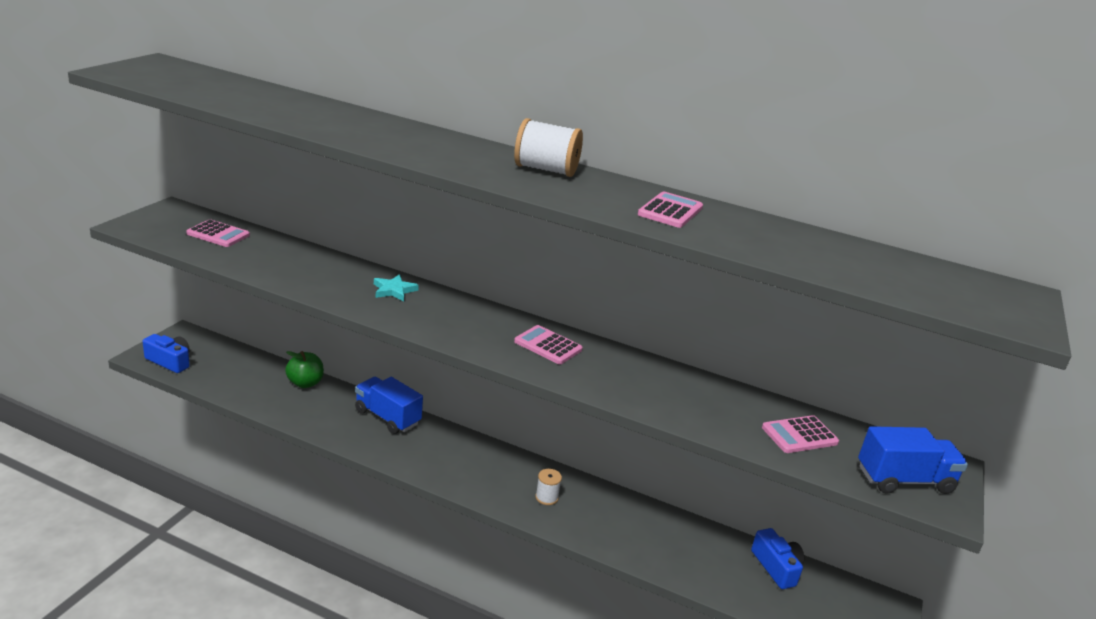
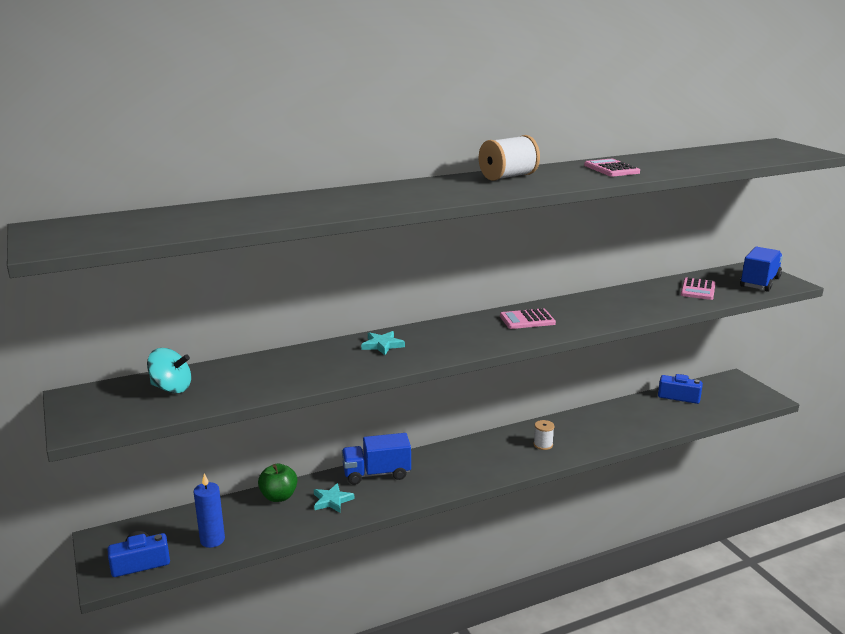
camera: 45 degrees left, 5 degrees down
pink calculator [186,219,250,247] -> turquoise spinning top [147,348,191,393]
none -> blue candle [194,473,225,548]
none -> turquoise star [314,483,354,513]

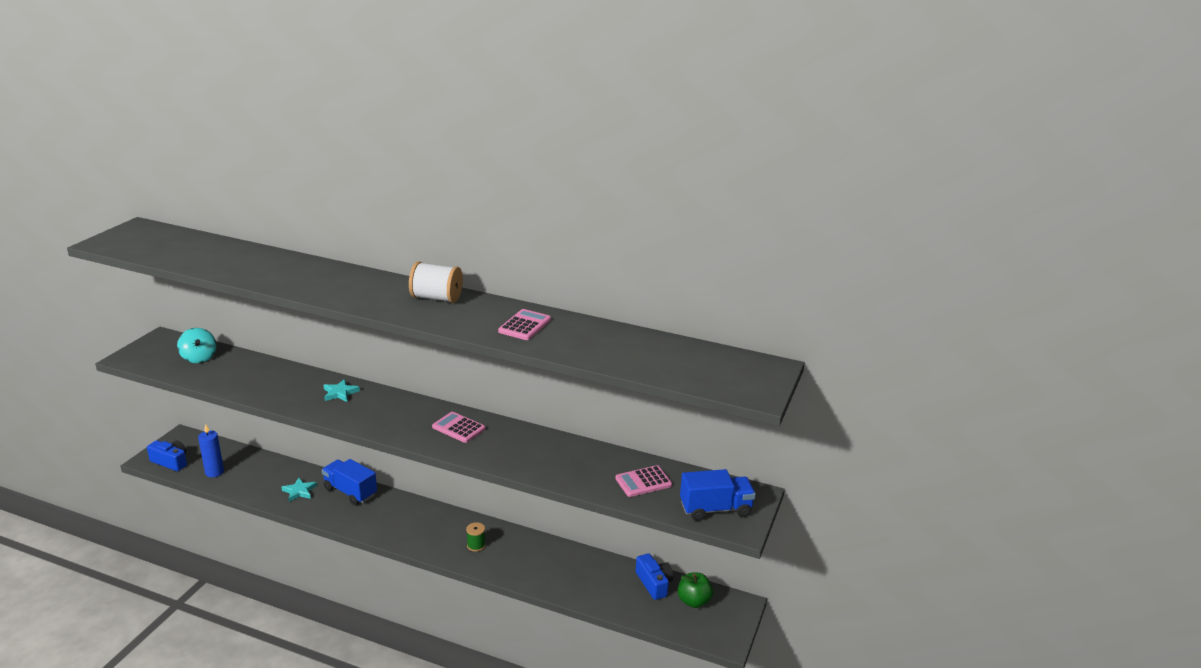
camera: 45 degrees right, 5 degrees up
green apple [258,464,297,502] -> green apple moved to [678,572,713,608]
white spool [534,420,555,450] -> green spool [466,522,486,552]

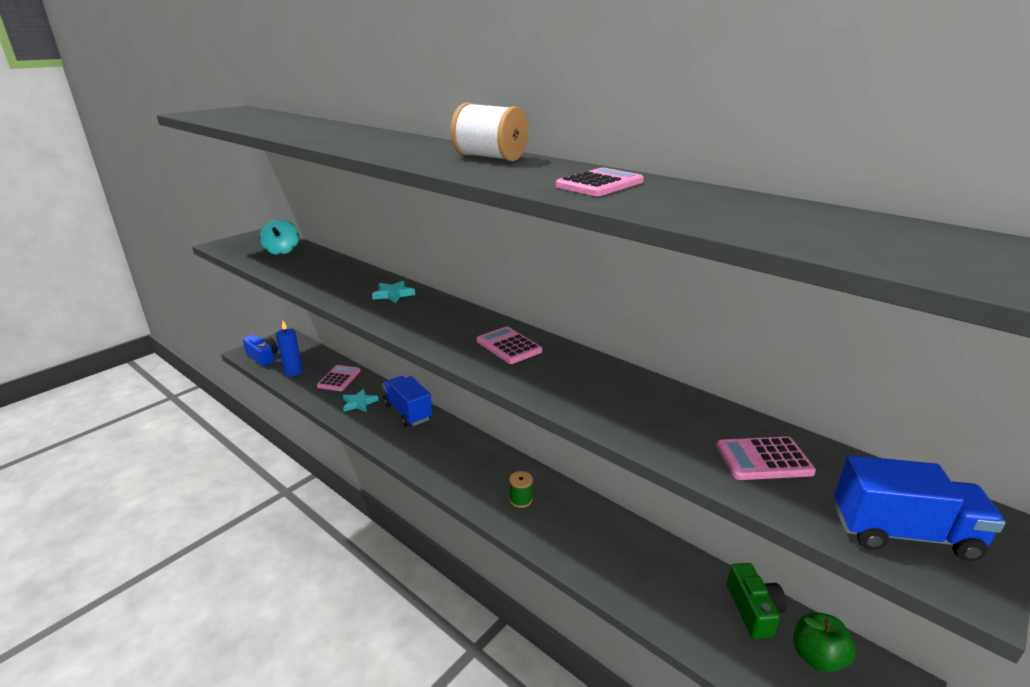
camera: 20 degrees right, 0 degrees up
blue camera [636,553,673,600] -> green camera [727,563,786,639]
none -> pink calculator [317,365,360,391]

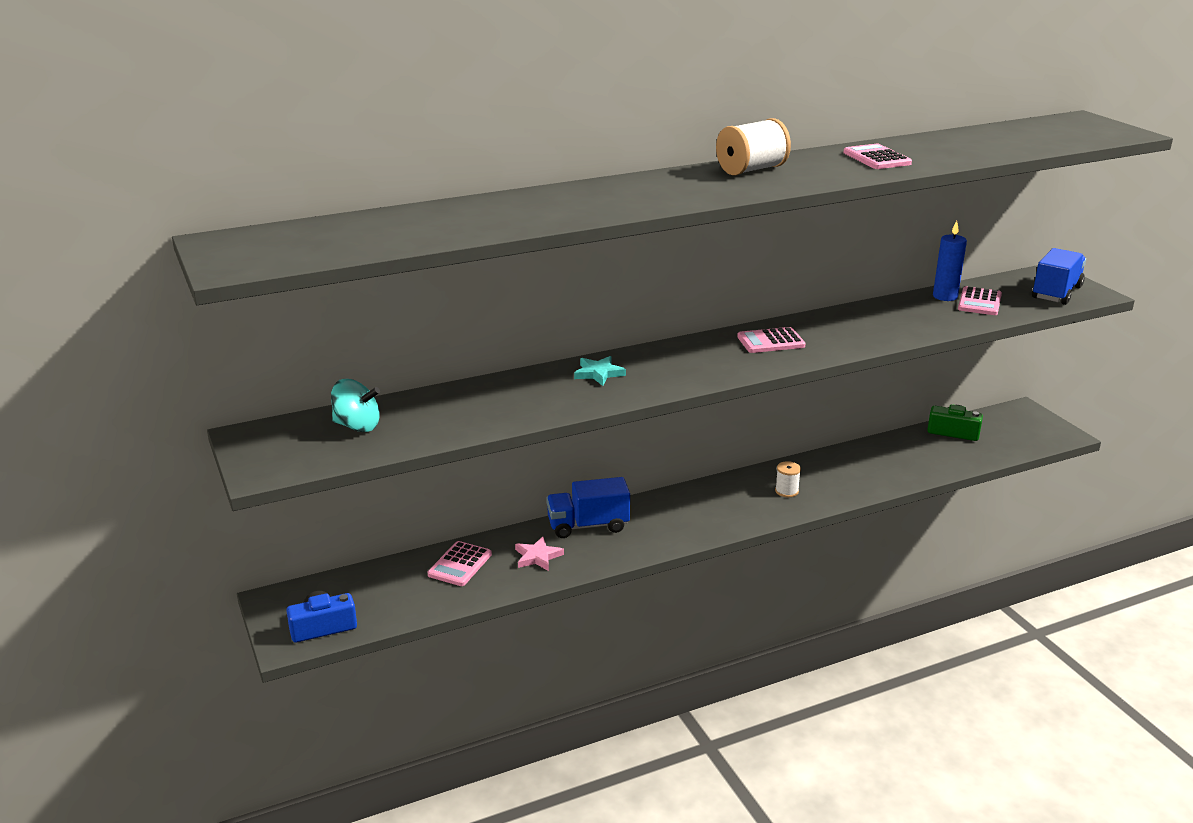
camera: 65 degrees left, 0 degrees up
blue candle [276,321,303,377] -> blue candle moved to [933,221,967,301]
pink calculator [317,365,360,391] -> pink calculator turned 105 degrees counterclockwise [428,541,492,586]
turquoise star [343,389,379,412] -> pink star [515,537,564,571]
green spool [509,471,533,508] -> white spool [775,461,801,497]
green apple [793,612,856,673] -> none

